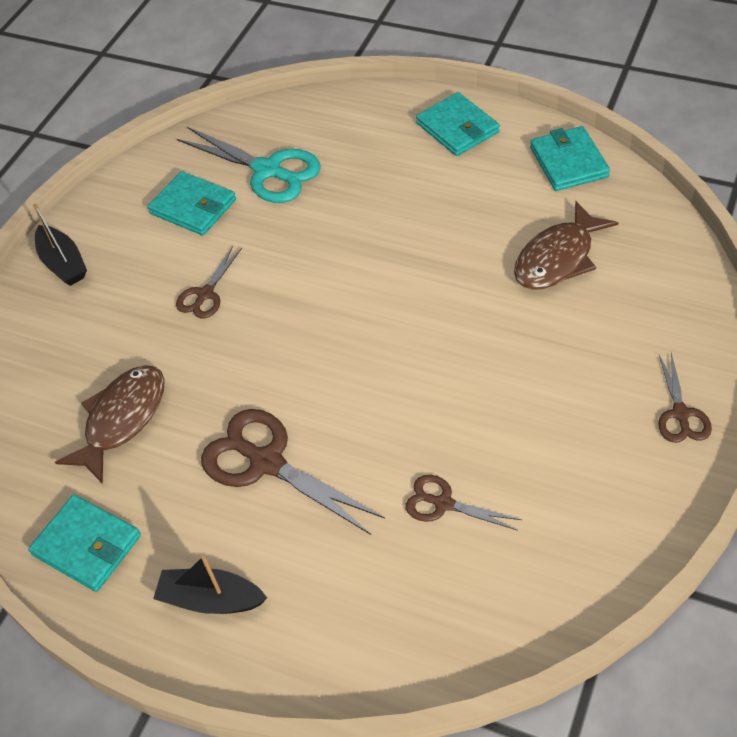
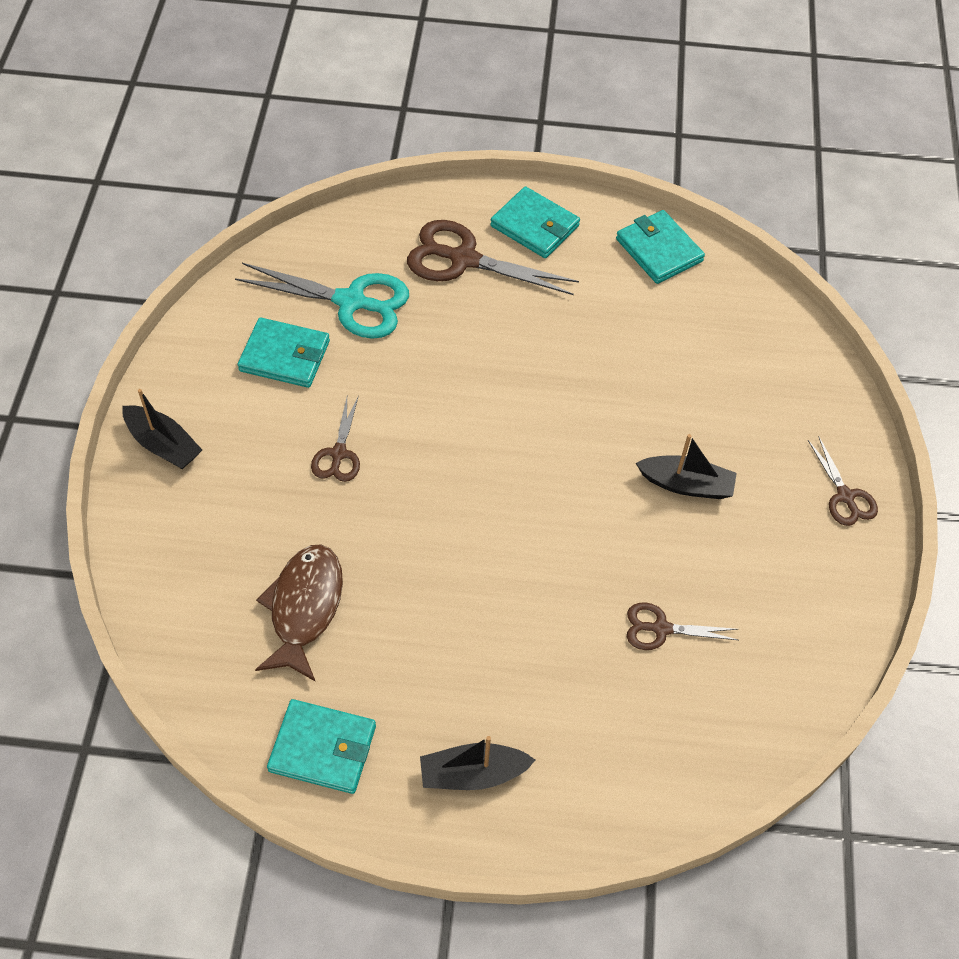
camera: 25 degrees left, 5 degrees up
brown scissors [201,409,385,535] -> brown scissors moved to [407,220,579,295]
brown fish [514,201,619,290] -> none
none -> black boat [636,434,737,499]

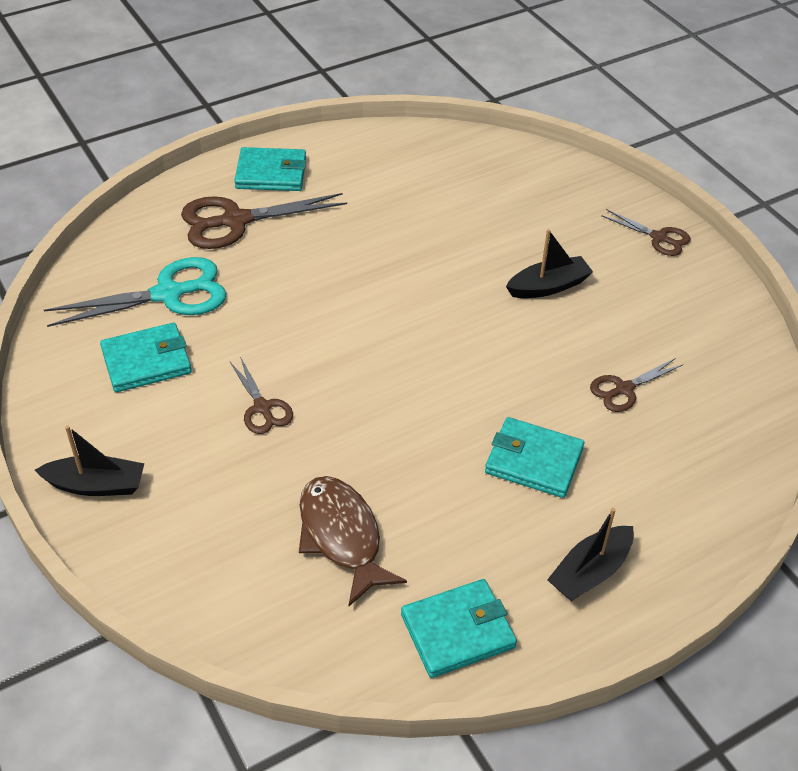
camera: 35 degrees left, 10 degrees down
turquoise wallet [616,210,705,284] -> turquoise wallet moved to [485,417,584,498]

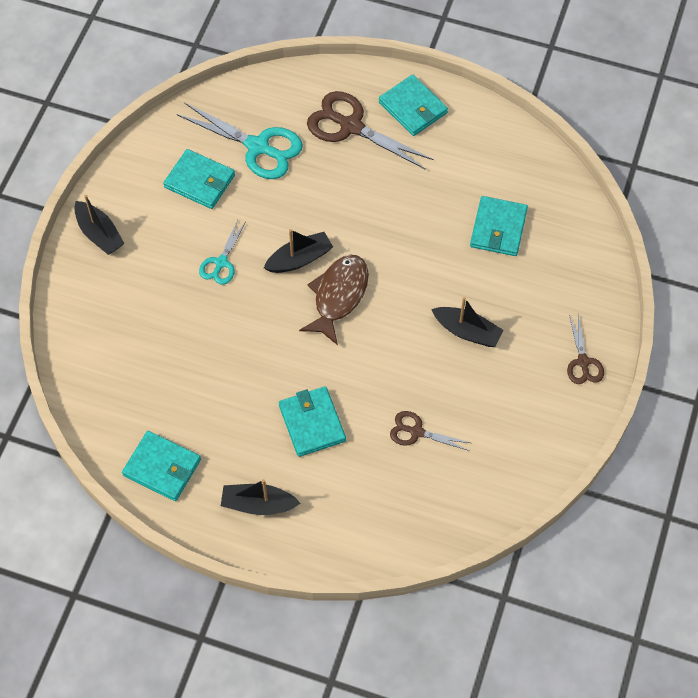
camera: 50 degrees right, 15 degrees up
brown scissors [229,357,293,434] -> turquoise scissors [199,220,246,284]
brown fish [299,476,407,606] -> brown fish moved to [299,255,369,345]
none -> black boat [264,229,333,273]
none -> turquoise wallet [470,196,528,256]

